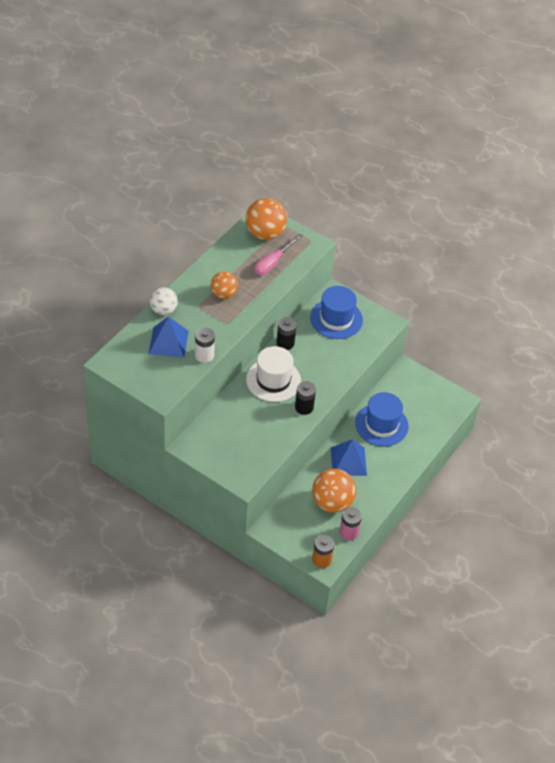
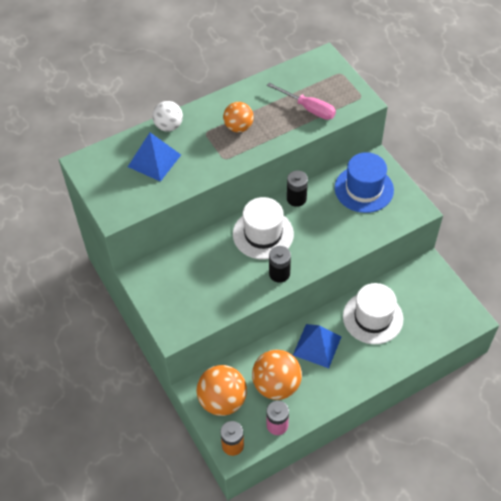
camera: 30 degrees right, 5 degrees up
white battery [195,328,215,363] -> none
orange ball [246,198,287,240] -> orange ball moved to [197,365,247,416]
pink screwdriver [255,234,303,275] -> pink screwdriver turned 120 degrees counterclockwise [267,83,336,120]
blue hat [355,392,409,446] -> white hat [343,283,403,344]

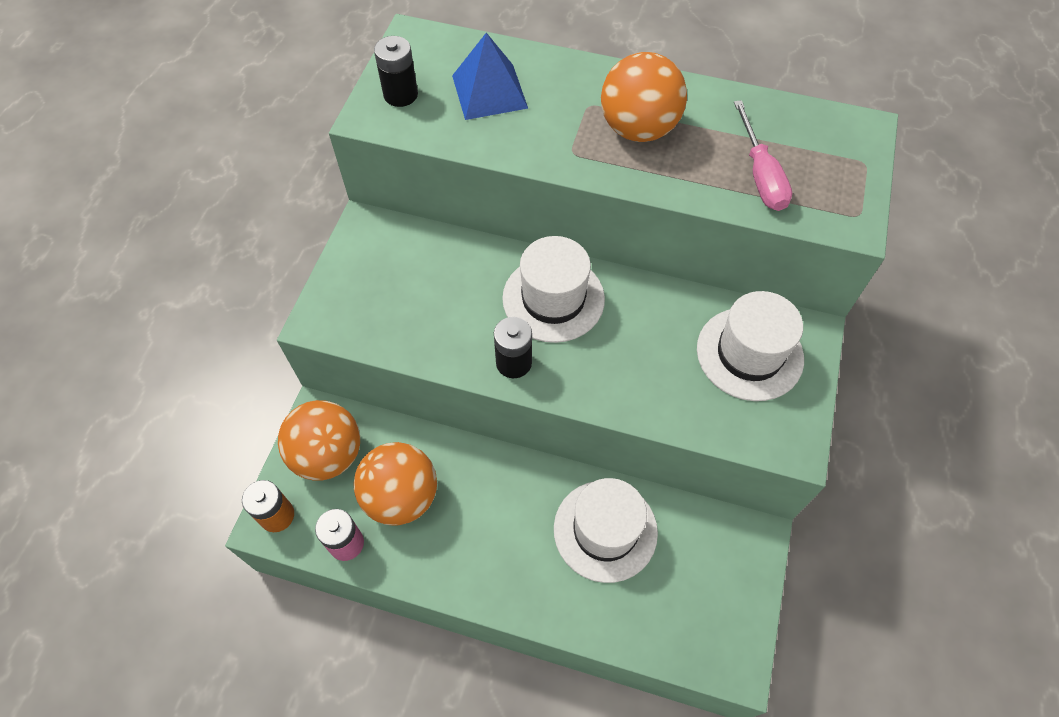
camera: 45 degrees right, 5 degrees up
white ball [152,101,183,132] -> none
orange ball [223,102,254,132] -> orange ball [601,52,687,142], size x1.57
black battery [287,170,308,207] -> black battery moved to [374,36,418,107]
blue pyramid [293,324,342,368] -> none
blue hat [335,152,394,213] -> white hat [697,291,804,401]

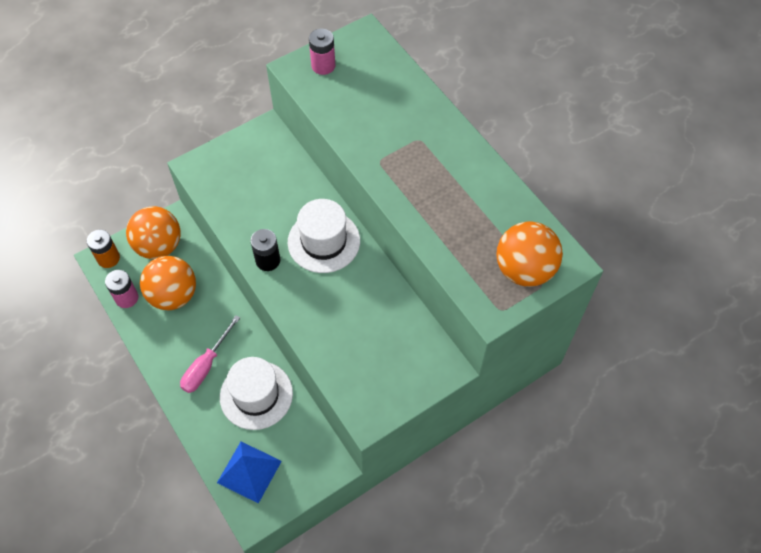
camera: 40 degrees right, 0 degrees up
black battery [374,36,418,107] -> pink battery [309,29,335,75]
blue pyramid [452,33,528,120] -> blue pyramid moved to [217,441,282,504]
orange ball [601,52,687,142] -> orange ball moved to [496,221,563,287]
white hat [697,291,804,401] -> none
pink screwdriver [734,100,792,211] -> pink screwdriver moved to [180,315,240,393]

